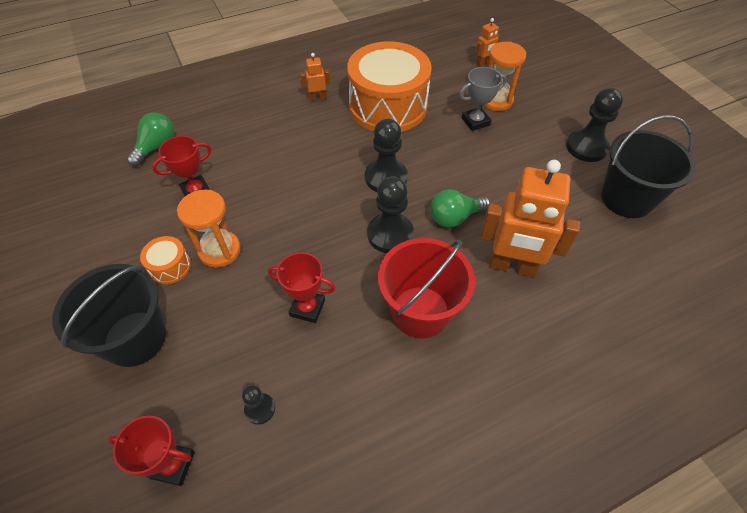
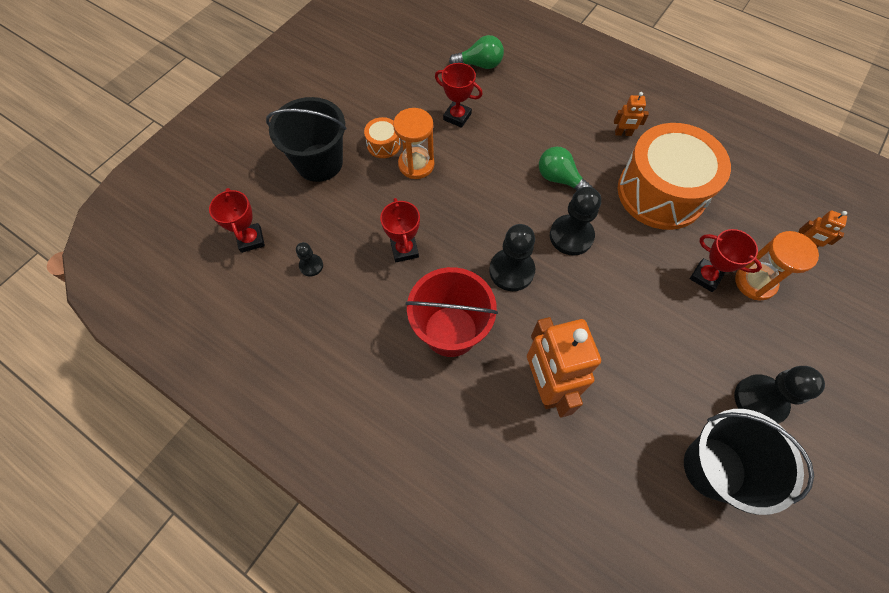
camera: 60 degrees right, 10 degrees up
orange robot [301,53,330,101] -> orange robot turned 135 degrees clockwise [614,92,649,136]
green light bulb [430,189,490,228] -> green light bulb moved to [539,147,592,191]
grey trophy [459,67,506,131] -> red trophy [690,229,762,292]

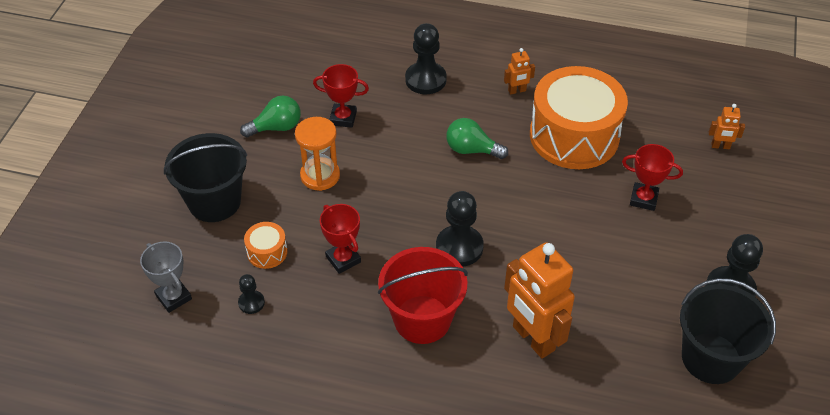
camera: 20 degrees left, 15 degrees down
red trophy [209,188,265,253] -> grey trophy [140,241,192,313]
orange drum [364,117,401,158] -> orange drum moved to [244,222,287,269]
green light bulb [449,35,504,69] -> green light bulb moved to [240,96,301,137]
black pawn [550,187,601,256] -> black pawn moved to [405,23,447,94]
orange hourglass [735,231,819,300] -> none

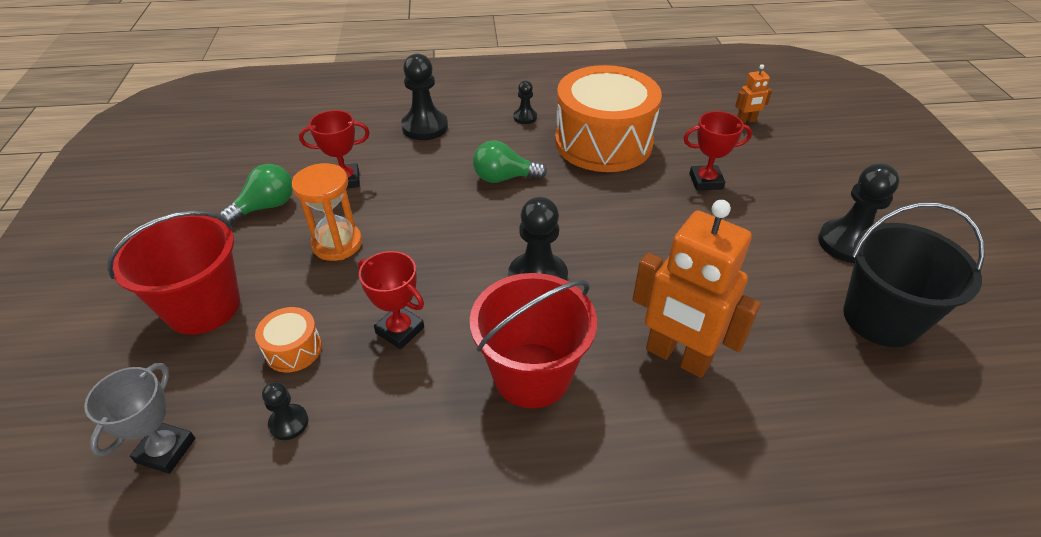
camera: 20 degrees left, 5 degrees down
grey trophy [140,241,192,313] -> grey trophy turned 75 degrees clockwise [84,363,195,474]
black bucket [164,133,247,222] -> red bucket [107,211,240,335]
orange robot [504,48,535,95] -> black pawn [514,81,537,124]

